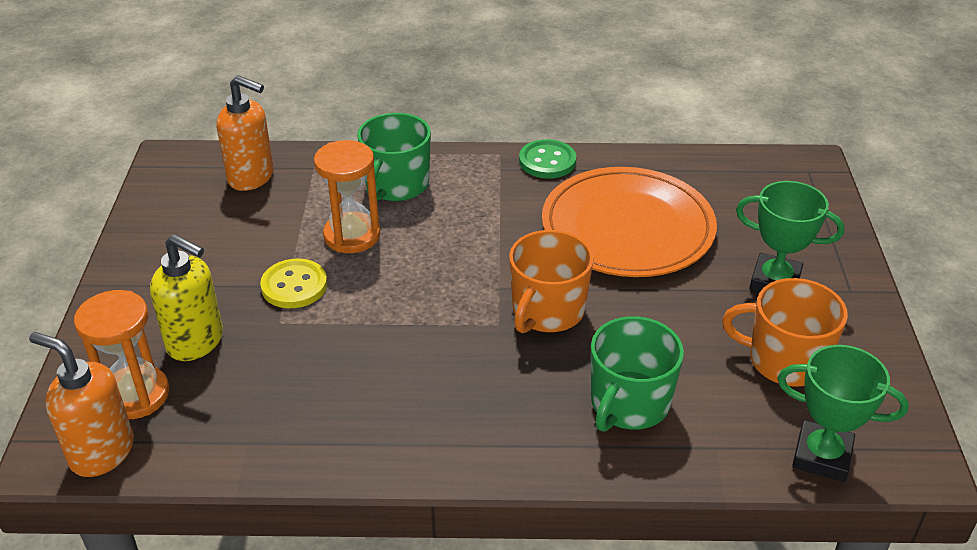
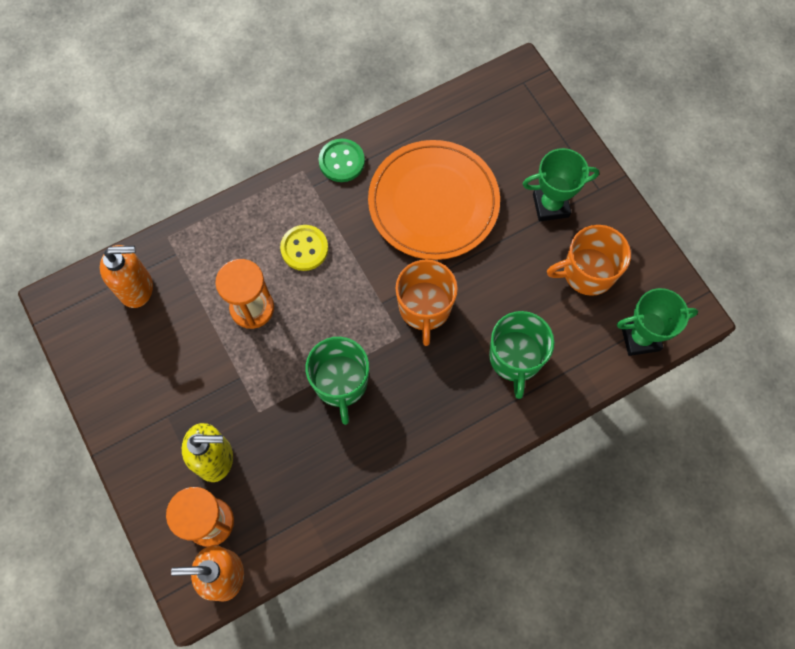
camera: 30 degrees left, 30 degrees up
yellow button [260,259,327,308] -> yellow button moved to [280,225,328,271]
green mug [357,113,431,201] -> green mug moved to [306,337,369,425]

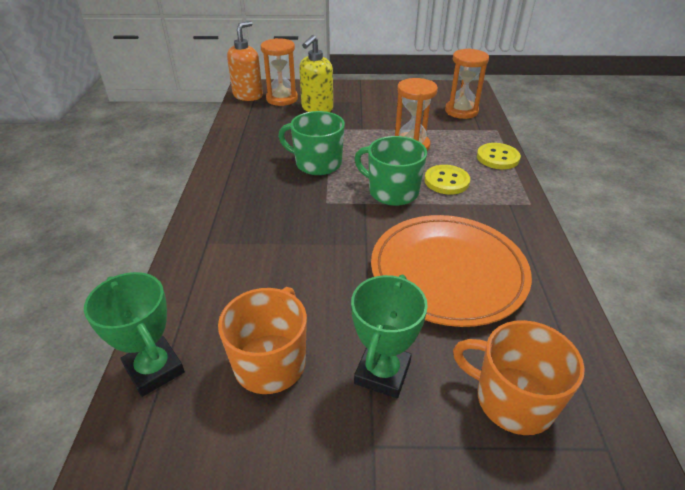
camera: 120 degrees right, 30 degrees down
orange soap dispenser [100,245,153,308] -> orange hourglass [445,48,489,119]
green button [319,139,365,182] -> none
orange mug [395,260,458,346] -> orange mug moved to [453,320,585,435]
green mug [489,311,554,399] -> green mug moved to [354,136,427,206]
green trophy [617,288,698,356] -> green trophy turned 60 degrees counterclockwise [84,272,185,397]
none -> yellow button [477,143,521,169]

